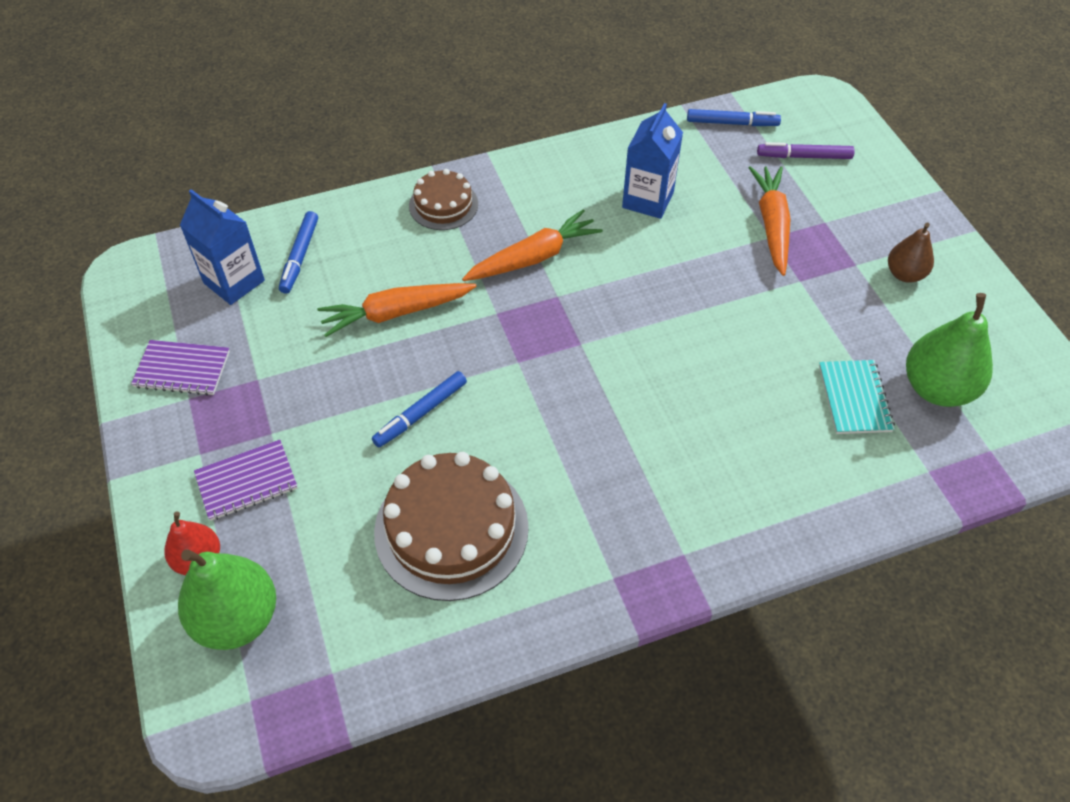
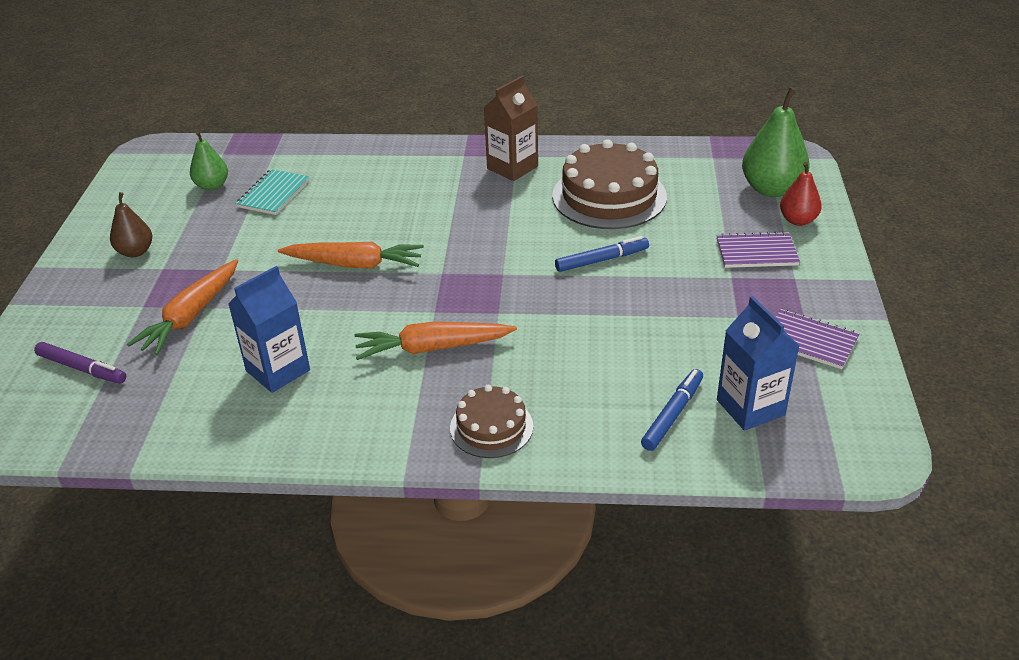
camera: 155 degrees left, 15 degrees down
orange carrot [317,283,477,337] -> orange carrot moved to [278,242,424,268]
blue marker [687,109,781,126] -> none
green pear [906,293,993,407] -> green pear [190,131,228,191], size x0.59
none -> brown carton [483,76,538,181]

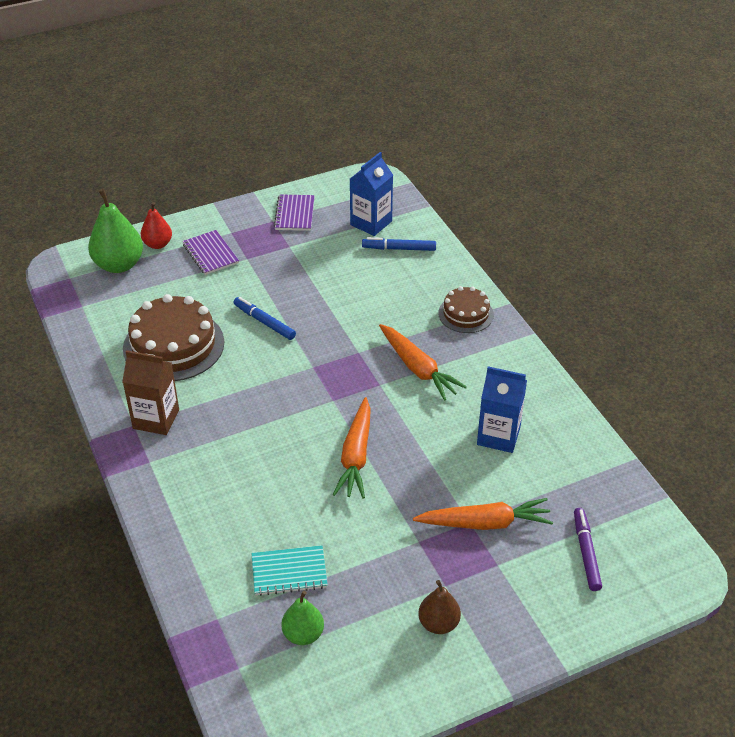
camera: 120 degrees left, 5 degrees up
orange carrot [278,242,424,268] -> orange carrot turned 150 degrees counterclockwise [333,397,371,498]

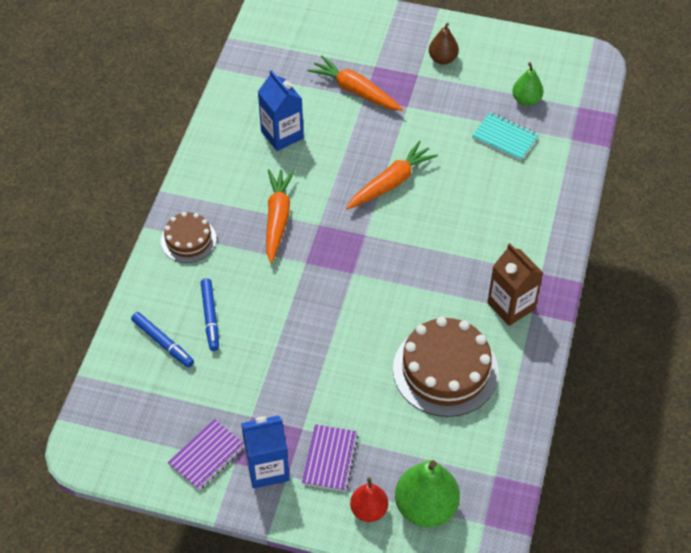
camera: 140 degrees left, 10 degrees up
blue marker [233,297,296,340] -> blue marker moved to [201,278,219,351]
blue carton [350,152,393,236] -> blue carton moved to [241,415,290,489]
purple marker [574,508,602,591] -> none

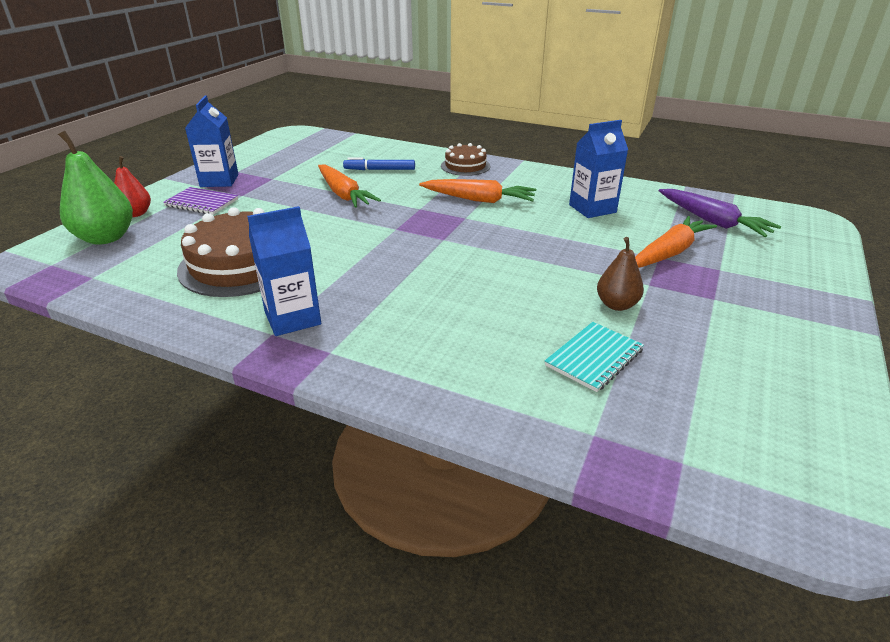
camera: 100 degrees right, 20 degrees down
blue marker [131,312,194,368] -> none
purple notebook [168,419,244,490] -> none
orange carrot [346,141,438,210] -> orange carrot moved to [318,164,381,208]
brown pear [429,23,459,65] -> brown pear moved to [597,237,644,311]
brown carton [487,243,543,326] -> blue carton [247,206,321,336]
green pear [512,62,544,106] -> none
none -> purple carrot [659,189,781,237]

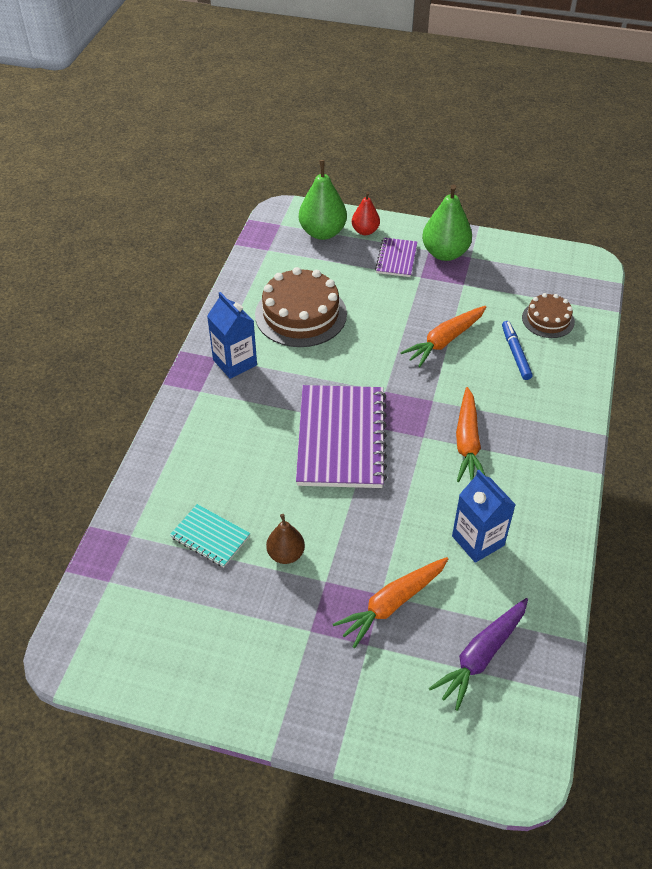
camera: 80 degrees right, 15 degrees up
blue carton [185,96,239,187] -> green pear [422,184,472,261]
brown cake [441,143,490,176] -> brown cake moved to [522,293,575,338]
orange carrot [635,216,717,268] -> orange carrot turned 105 degrees clockwise [333,557,449,648]
none -> purple notebook [296,385,387,488]

